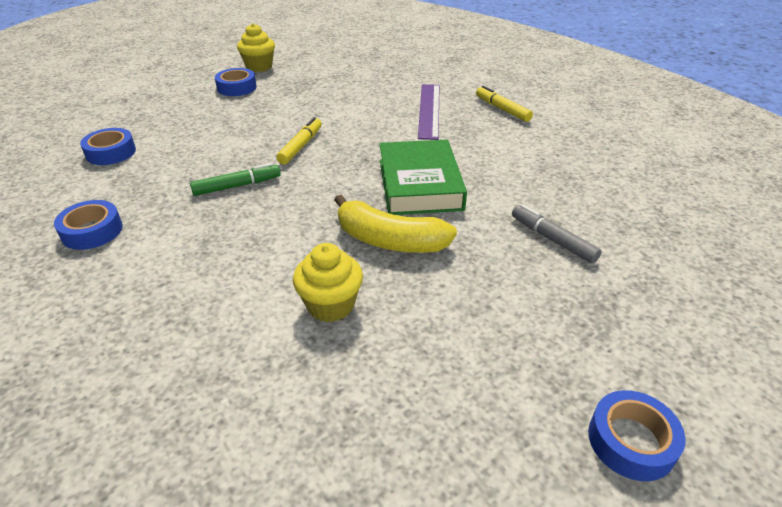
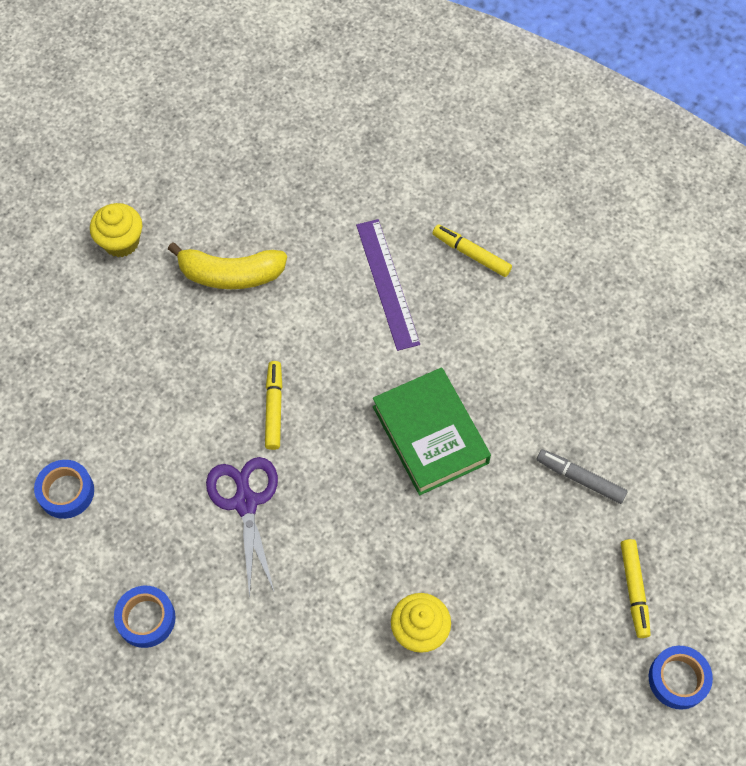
camera: 20 degrees left, 25 degrees up
green marker [190,163,281,196] -> purple scissors [206,457,278,598]
blue tape [215,68,257,96] -> none
yellow banana [334,195,457,253] -> yellow banana moved to [168,242,287,289]
none -> yellow marker [621,539,651,638]

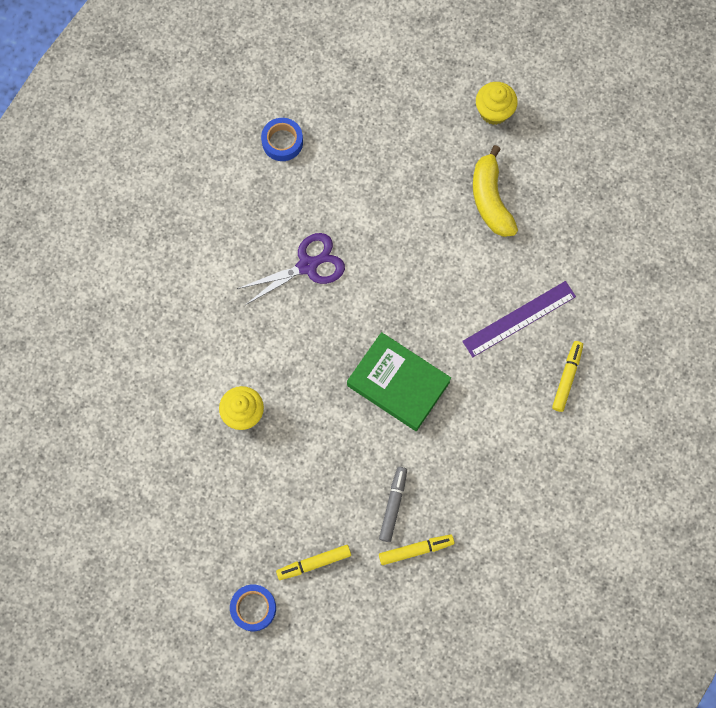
camera: 75 degrees right, 10 degrees up
blue tape [114,586,176,648] -> none
yellow marker [265,361,282,450] -> yellow marker moved to [379,534,454,565]
green book [373,367,491,495] -> green book turned 75 degrees clockwise [347,332,451,431]

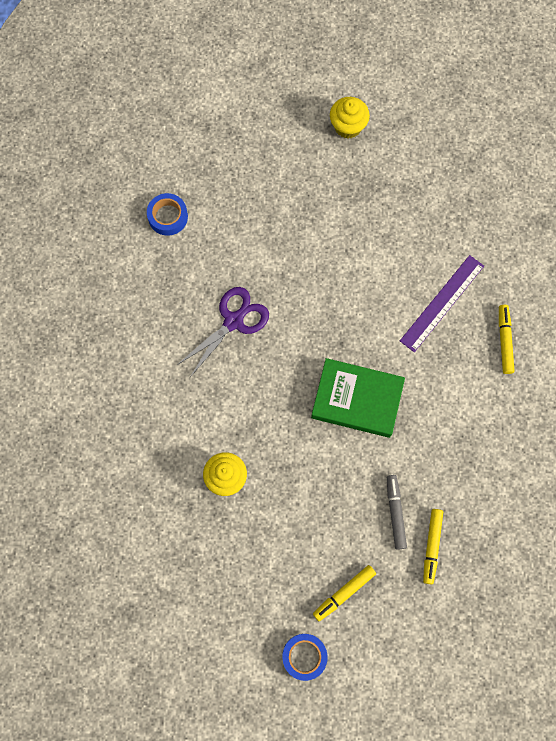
camera: 20 degrees left, 0 degrees up
yellow marker [379,534,454,565] -> yellow marker turned 135 degrees clockwise [423,509,443,585]
yellow banana [473,145,518,237] -> none

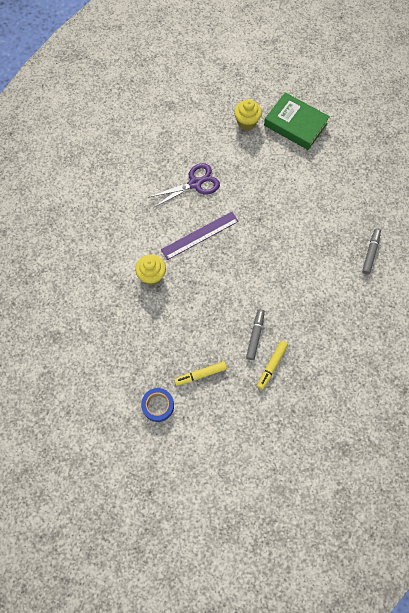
camera: 20 degrees right, 5 degrees down
blue tape [147,193,188,235] -> none
green book [311,358,405,438] -> green book moved to [264,92,330,150]
yellow cupcake [330,97,370,139] -> yellow cupcake moved to [234,99,262,130]
purple ruler [400,255,484,352] -> purple ruler moved to [161,212,239,260]
yellow marker [499,305,515,374] -> grey marker [362,228,381,274]

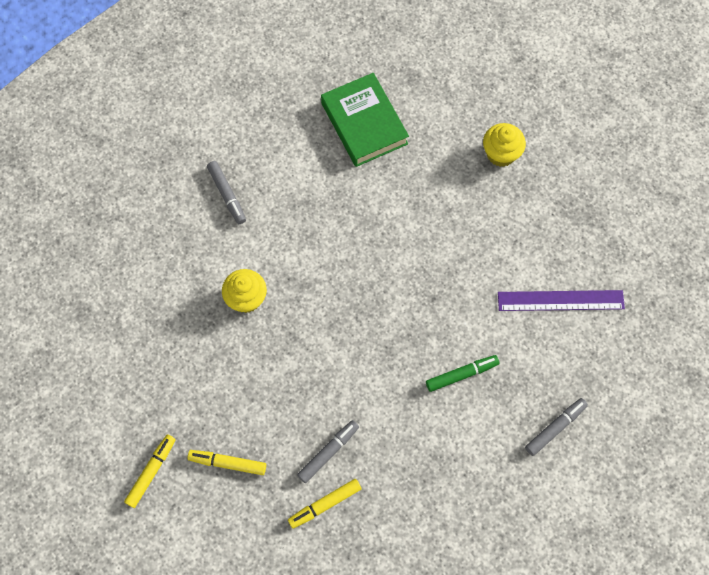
camera: 30 degrees right, 0 degrees up
blue tape [141,388,174,422] -> yellow marker [124,434,176,508]
purple scissors [150,163,220,207] -> none
purple ruler [161,212,239,260] -> purple ruler moved to [498,290,625,311]
green book [264,92,330,150] -> green book moved to [321,73,409,167]
none -> grey marker [207,161,246,224]
none -> green marker [426,355,499,392]

